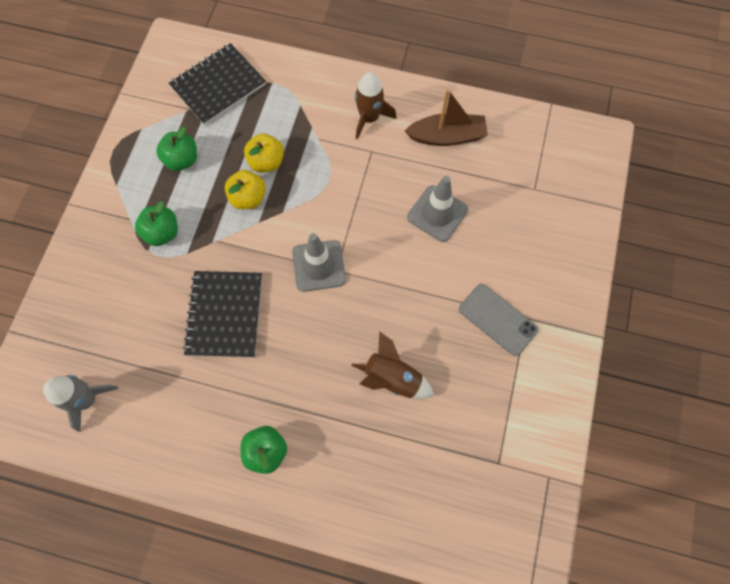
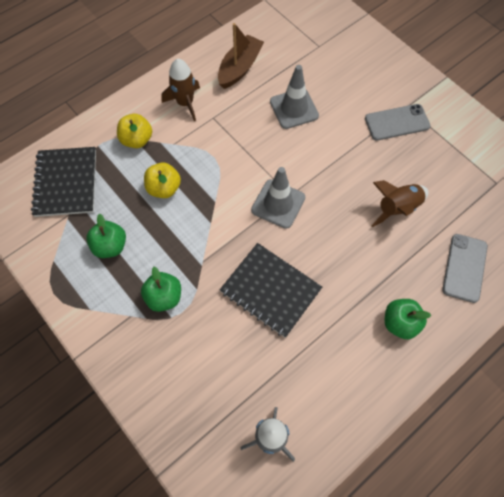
camera: 55 degrees left, 5 degrees down
yellow apple [225,170,266,209] -> yellow apple moved to [117,114,152,148]
none -> grey phone [442,234,488,303]

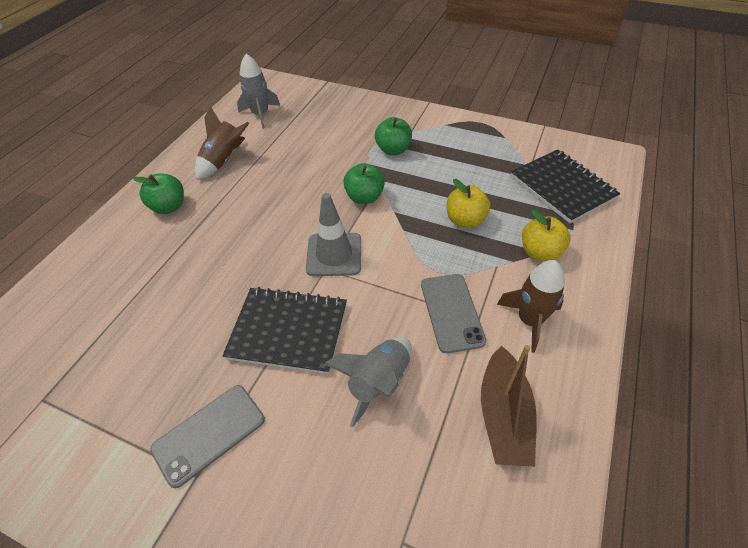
camera: 155 degrees right, 15 degrees down
green apple [86,214,126,258] -> green apple moved to [343,163,385,204]
black notebook [220,243,322,338] -> black notebook moved to [222,287,347,374]
grey traffic cone [270,65,319,129] -> grey rocket [324,337,412,428]
brown rocket [371,180,428,227] -> brown rocket moved to [195,106,249,180]
grey phone [442,234,488,303] -> grey phone moved to [421,274,486,353]

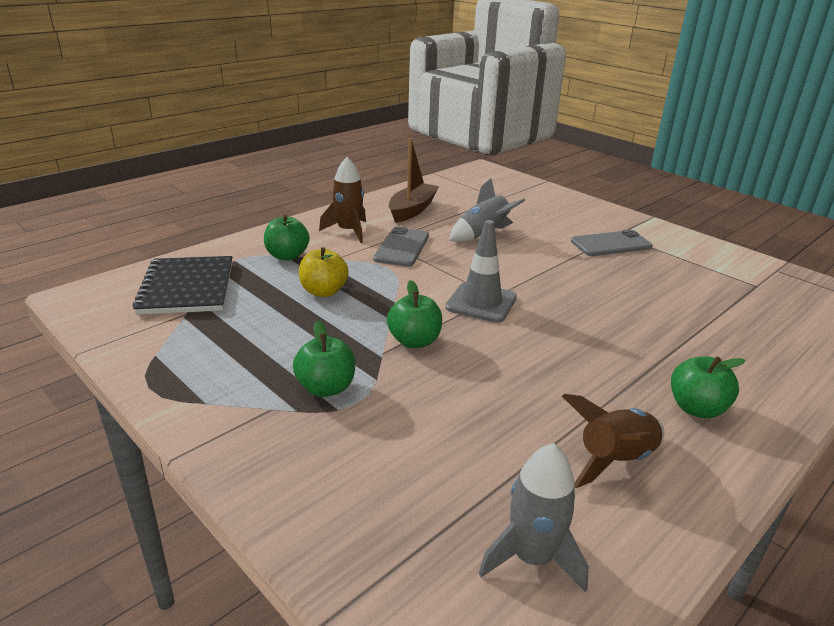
camera: 160 degrees left, 20 degrees down
black notebook [222,287,347,374] -> none
yellow apple [522,210,571,261] -> green apple [264,215,309,260]

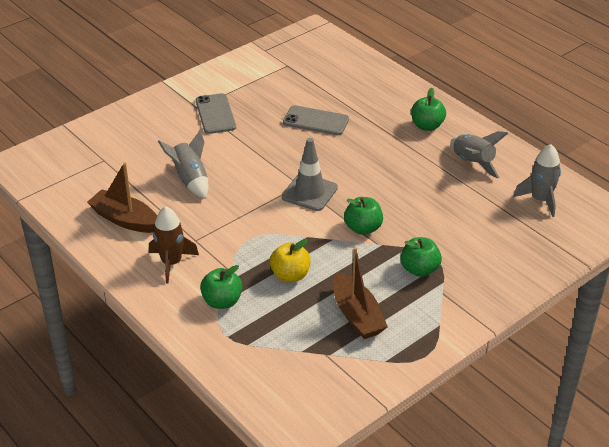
camera: 85 degrees left, 10 degrees up
black notebook [132,256,232,315] -> none
grey phone [373,227,429,267] -> grey phone moved to [283,105,349,135]
brown rocket [562,394,665,488] -> grey rocket [450,131,508,178]
none -> brown boat [333,247,388,339]

